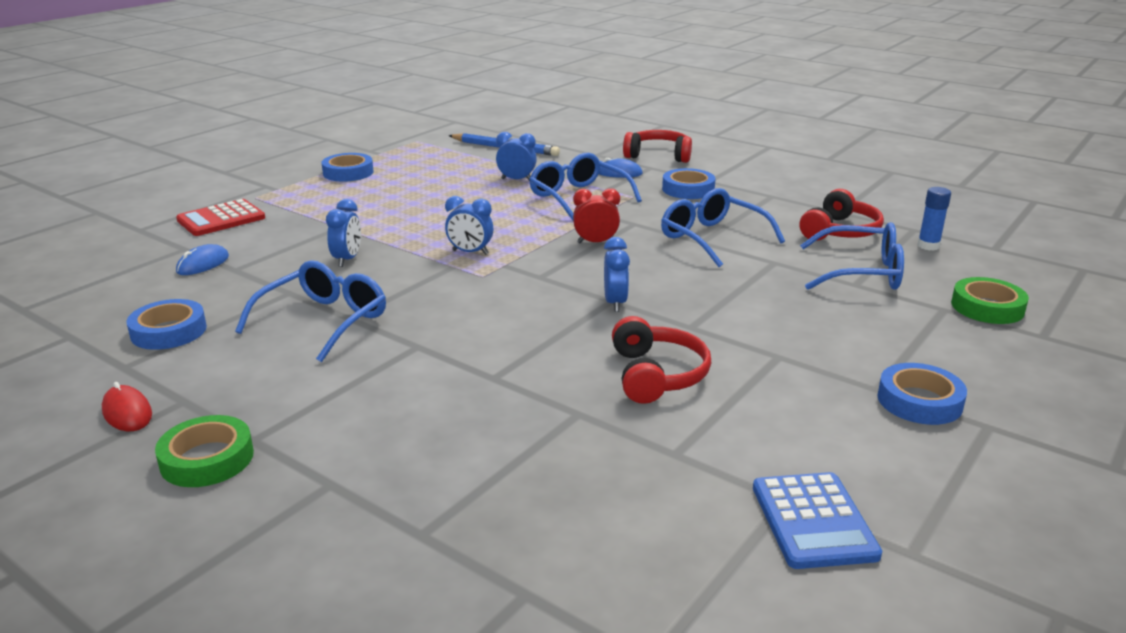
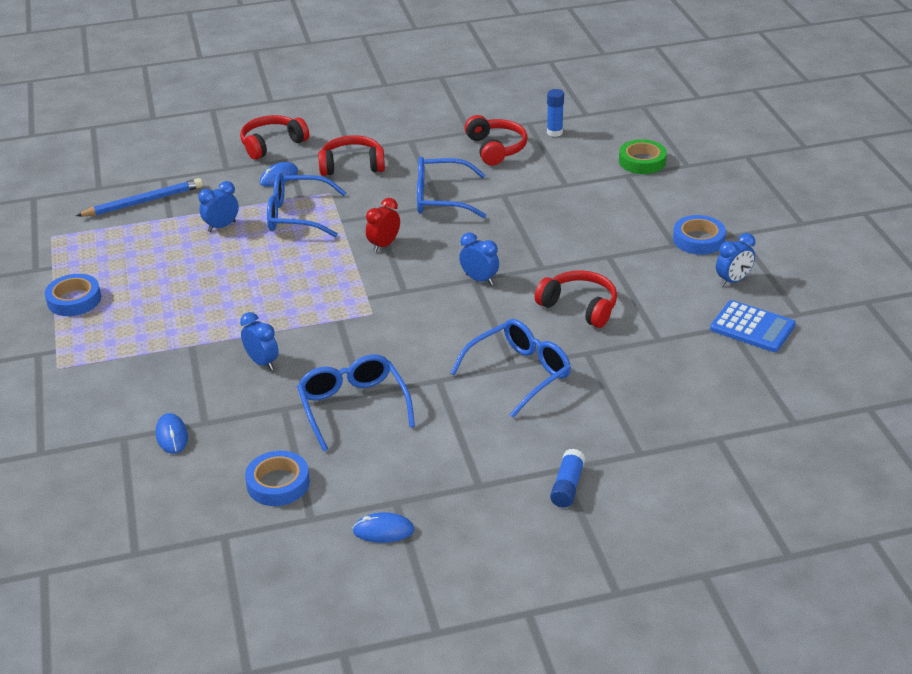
camera: 50 degrees left, 10 degrees up
red mouse [102,382,152,431] -> blue mouse [352,512,415,543]
green tape [155,415,254,487] -> none
red calculator [176,199,265,236] -> none
blue clock [445,196,494,255] -> blue clock moved to [716,233,756,286]
blue tape [662,168,716,199] -> red headphones [318,135,385,176]
blue glasses [800,222,904,290] -> blue glasses moved to [451,319,571,418]
none -> blue glue stick [550,449,585,508]

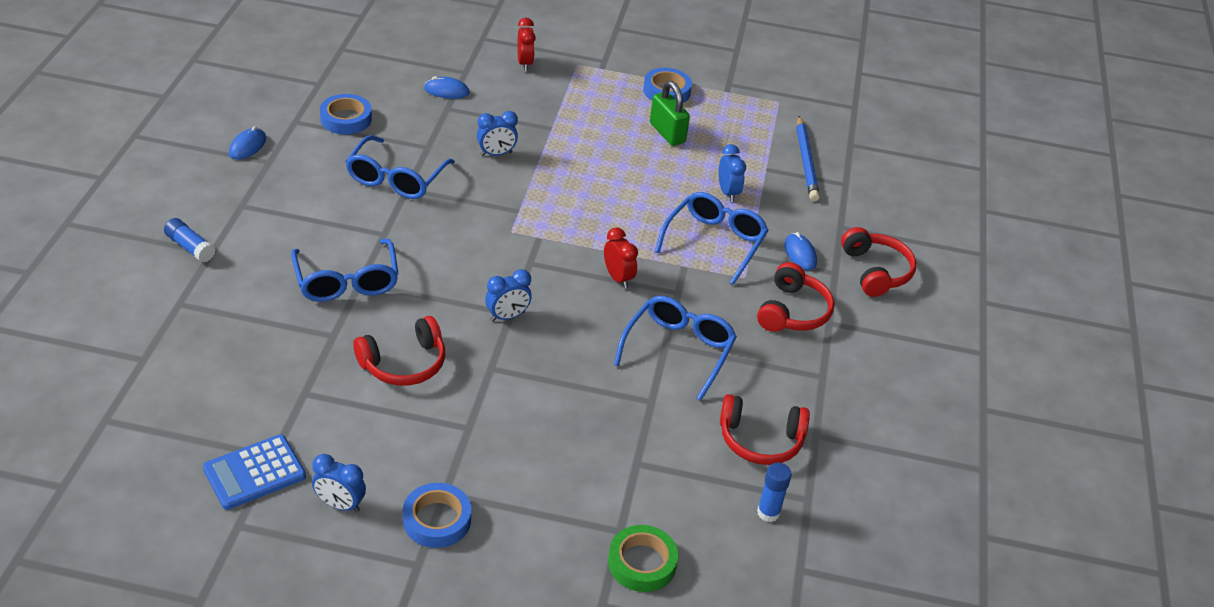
camera: 110 degrees right, 5 degrees up
blue glasses [297,354,415,451] -> blue glasses turned 105 degrees clockwise [345,135,455,199]
blue clock [716,233,756,286] -> blue clock turned 60 degrees counterclockwise [312,454,366,512]
none -> red clock [517,18,536,71]
none -> green padlock [650,81,690,146]

